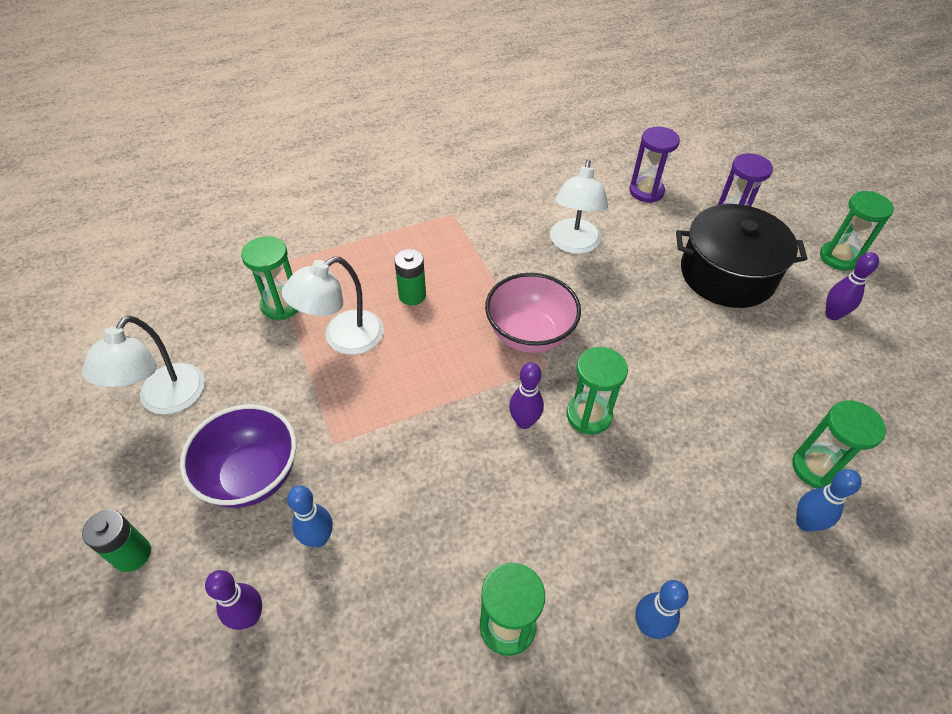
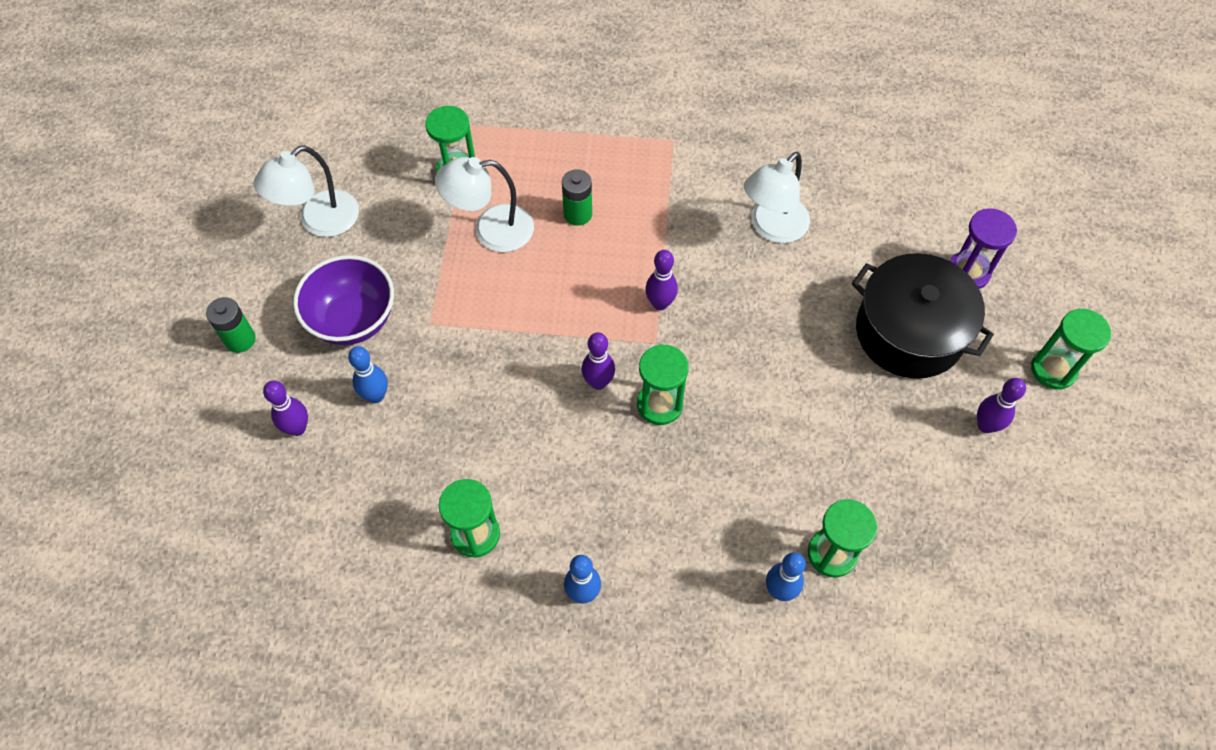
camera: 30 degrees right, 10 degrees up
pink bowl [485,273,581,353] -> purple bowling pin [645,250,678,310]
purple hourglass [629,127,680,203] -> none

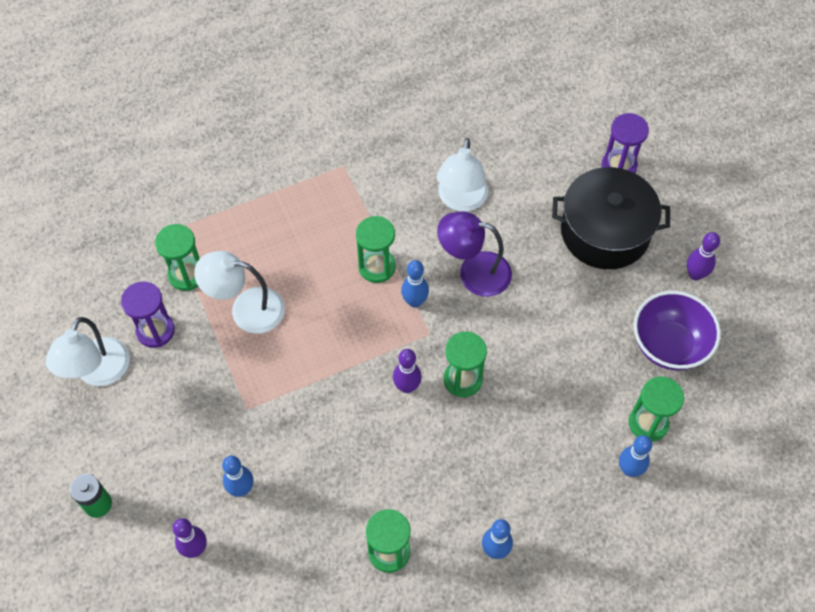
camera: 30 degrees left, 0 degrees up
purple bowl [293,255,394,345] -> purple bowl moved to [634,291,721,370]
white lamp [435,157,534,252] -> white lamp turned 45 degrees clockwise [194,251,285,334]
green battery [562,169,592,226] -> none
purple bowling pin [645,250,678,310] -> blue bowling pin [401,260,429,308]
green hourglass [1031,309,1111,390] -> green hourglass moved to [356,216,396,283]
none -> purple hourglass [121,281,175,348]
none -> purple lamp [437,211,512,297]

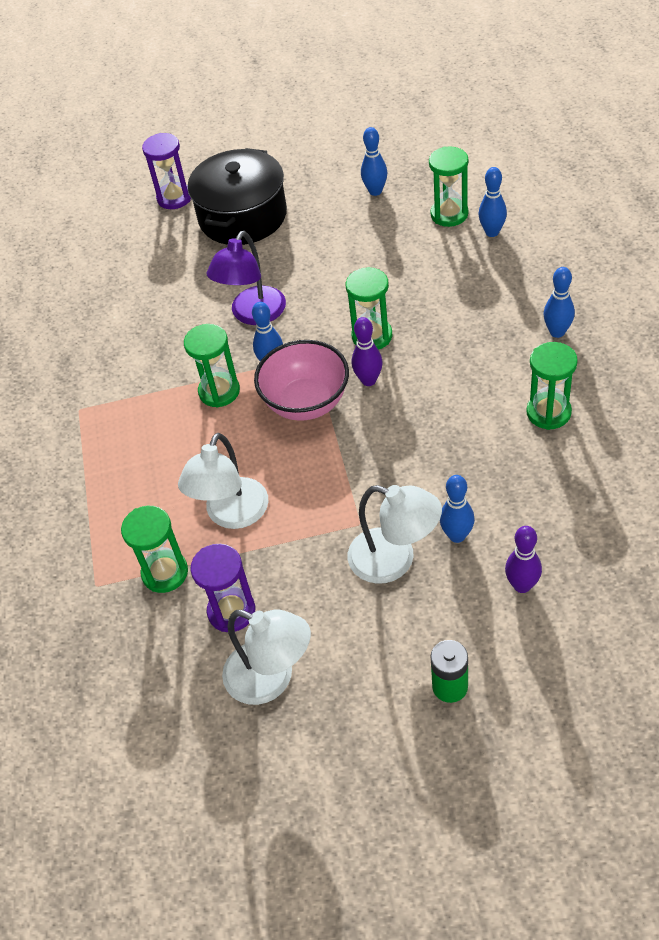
camera: 70 degrees left, 10 degrees down
white lamp [437,138,488,212] -> white lamp moved to [348,485,442,584]
purple bowl [634,291,721,370] -> blue bowling pin [361,127,387,196]
purple bowling pin [687,232,720,281] -> none
none -> pink bowl [254,340,349,421]

